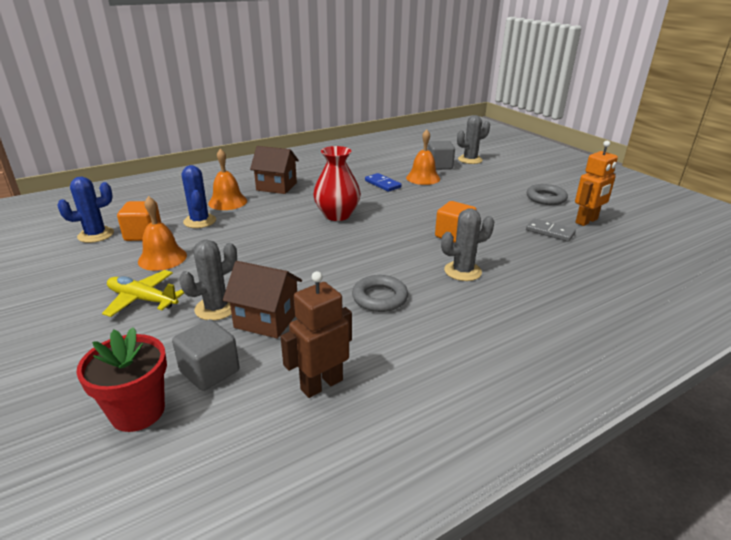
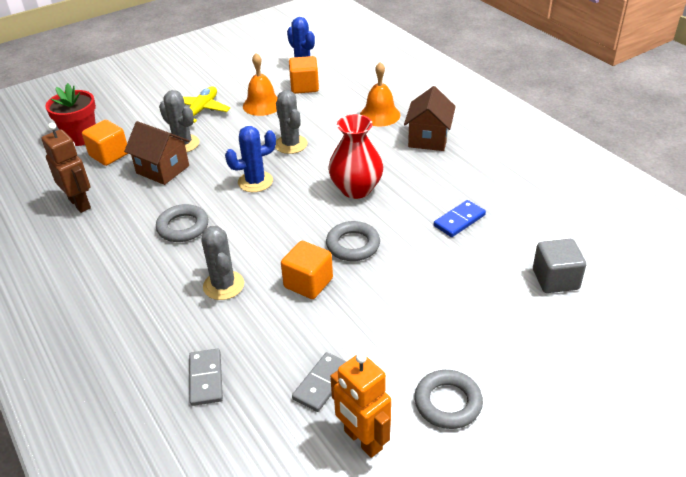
camera: 90 degrees right, 10 degrees up
grey cube [172,319,239,391] -> orange cube [82,120,128,166]
blue cactus [182,165,216,228] -> blue cactus moved to [225,126,276,192]
brown house [223,261,302,339] -> brown house turned 75 degrees counterclockwise [124,121,190,185]
orange bell [406,130,440,185] -> none
grey cactus [457,115,490,164] -> grey cactus moved to [275,90,307,154]
none -> grey domino [189,349,223,406]
none -> grey ring [326,221,380,261]

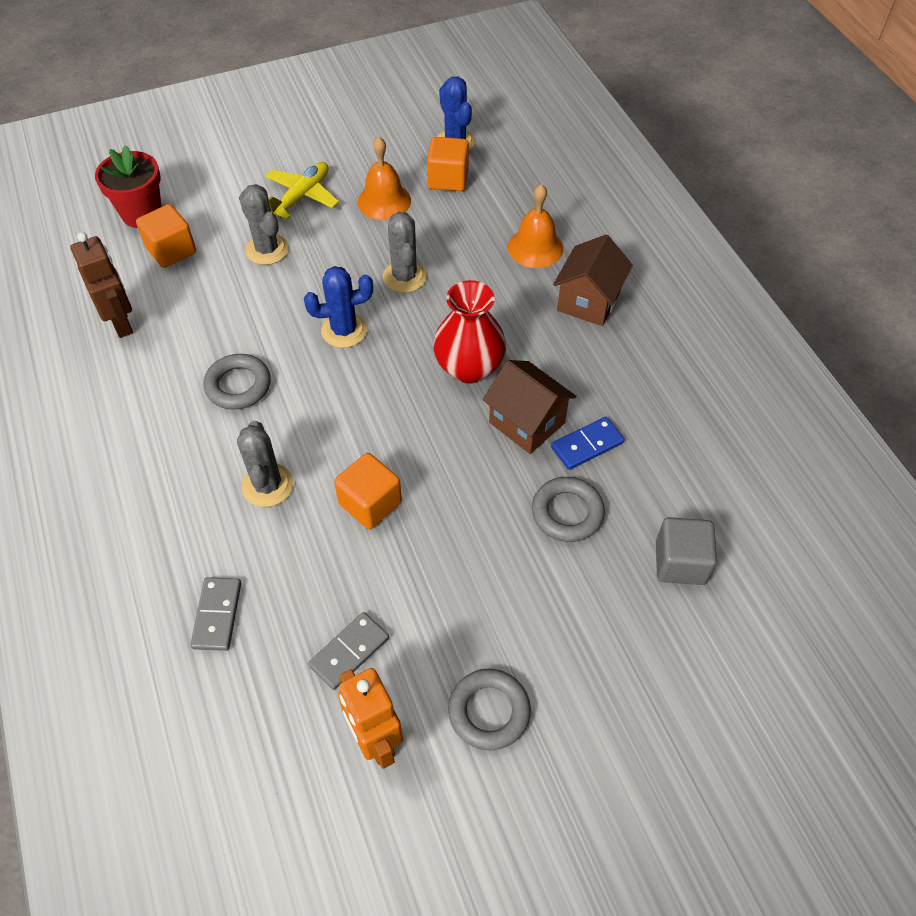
camera: 10 degrees right, 15 degrees up
brown house [124,121,190,185] -> brown house moved to [483,360,577,454]
grey ring [326,221,380,261] -> grey ring moved to [532,477,605,542]

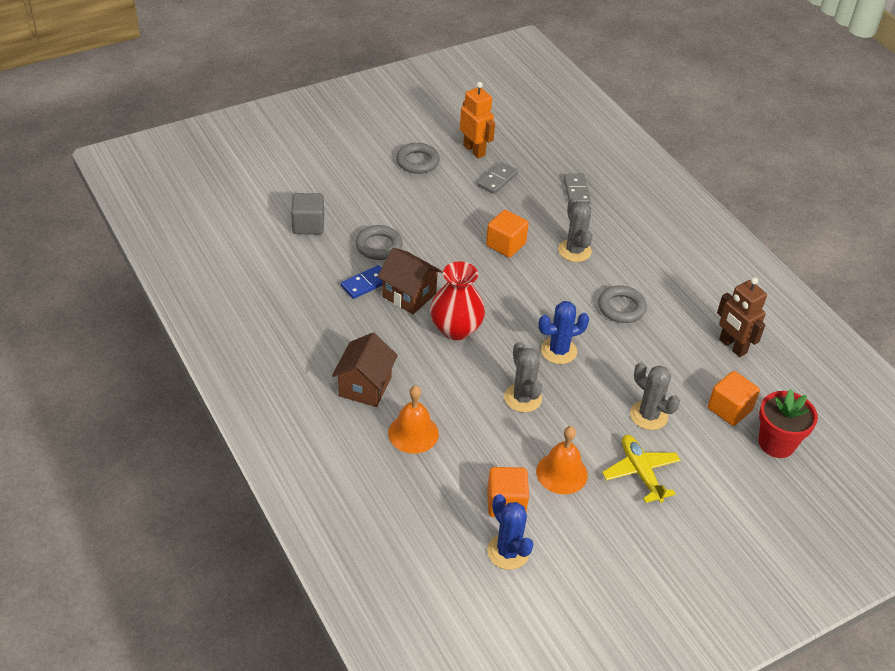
camera: 170 degrees right, 10 degrees down
yellow plane [265,162,339,220] -> yellow plane turned 135 degrees clockwise [602,435,681,503]

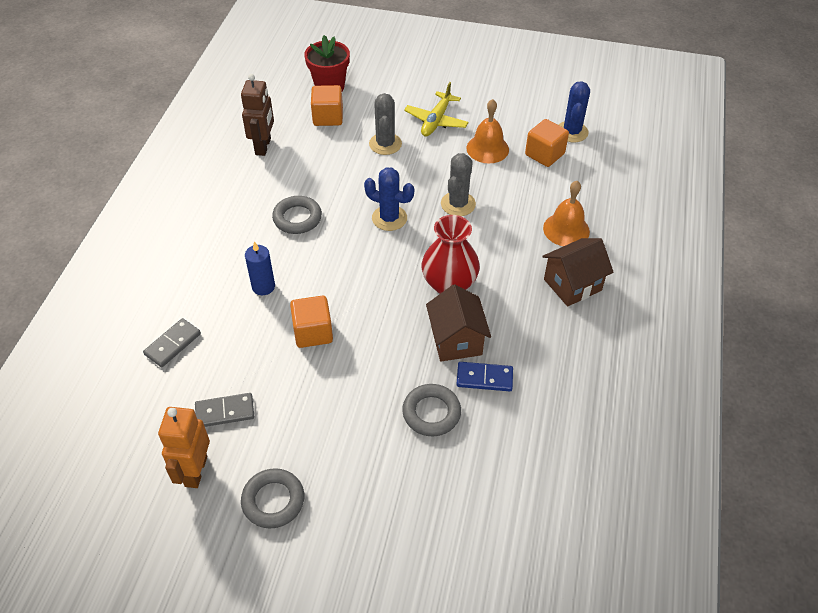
camera: 135 degrees left, 5 degrees up
grey cube [291,193,324,234] -> none
grey cactus [558,198,592,262] -> blue candle [245,241,275,295]

